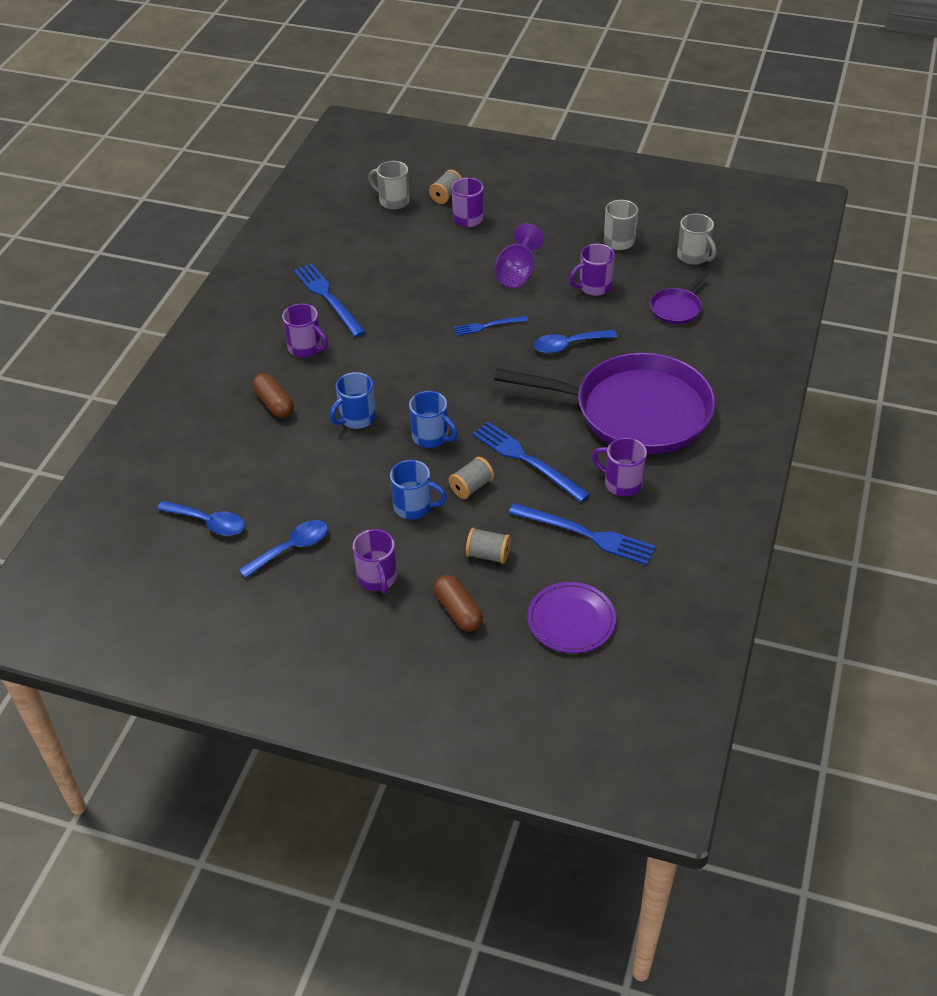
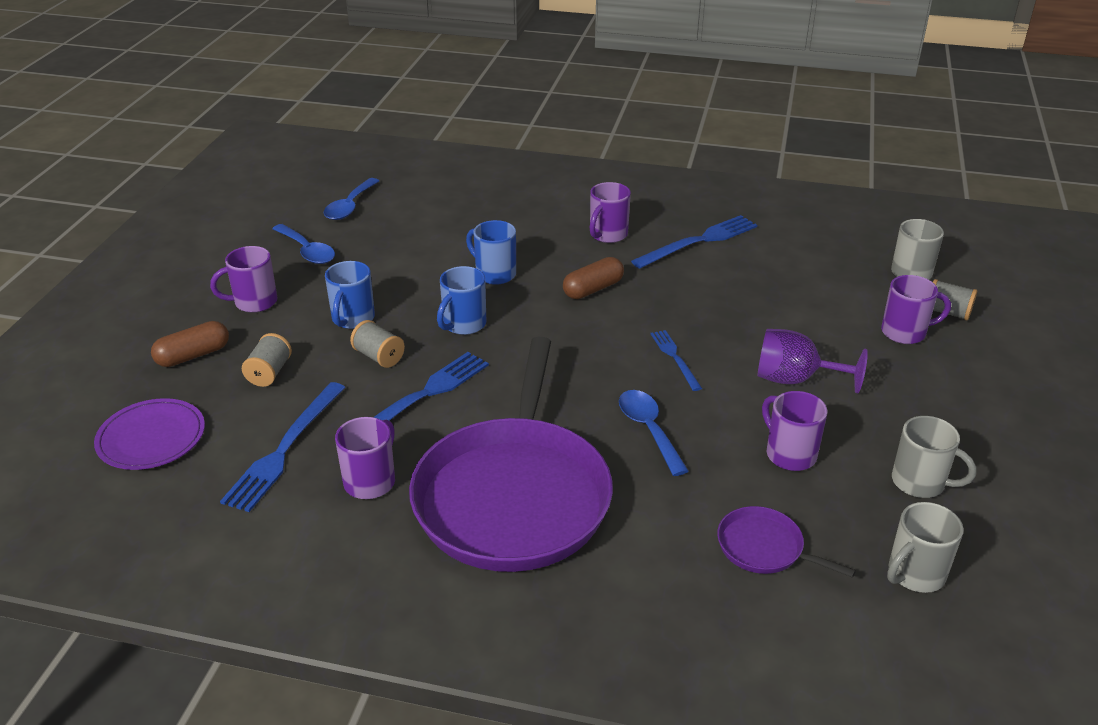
camera: 85 degrees right, 10 degrees down
brown capsule [253,373,294,418] -> brown capsule moved to [563,257,624,299]

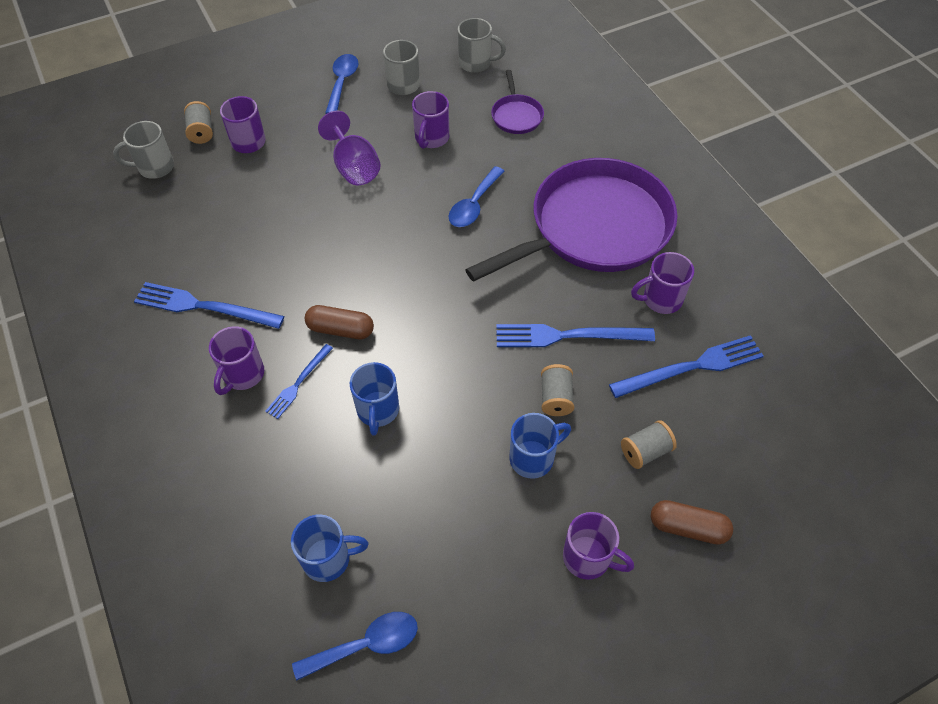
camera: 130 degrees left, 20 degrees up
purple plate [94,398,205,470] -> none
blue spoon [272,224,335,264] -> blue spoon moved to [325,54,359,114]
blue mug [437,266,486,335] -> blue mug moved to [291,515,368,582]
purple mug [590,182,631,243] -> purple mug turned 120 degrees clockwise [209,326,264,395]
blue fork [651,330,702,391] -> blue fork moved to [265,344,333,419]

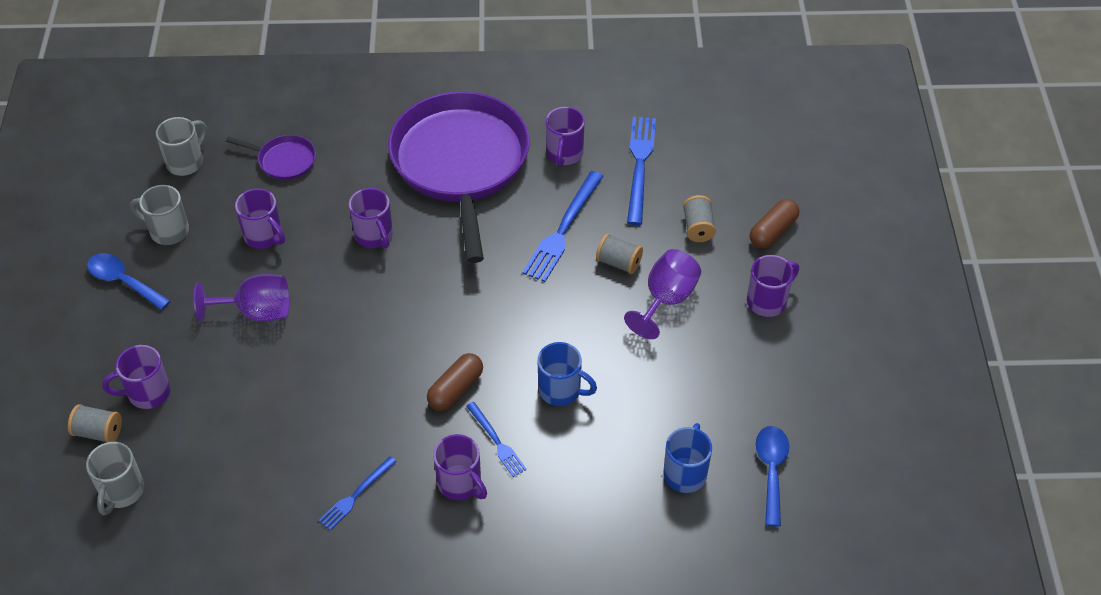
camera: 65 degrees left, 5 degrees down
blue fork [134,282,284,329] -> blue fork [318,456,397,530], size x0.58
blue spoon [449,166,505,227] -> purple mug [349,188,393,249]
blue mug [509,413,571,479] -> purple goblet [624,249,701,339]

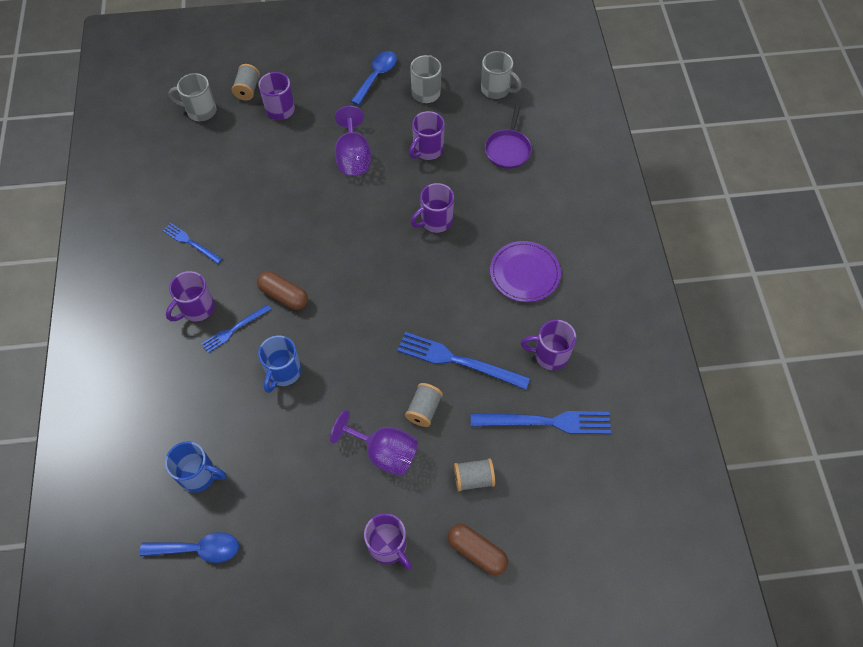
camera: 85 degrees right, 10 degrees up
purple pan [388,91,530,263] -> purple plate [490,241,561,302]

